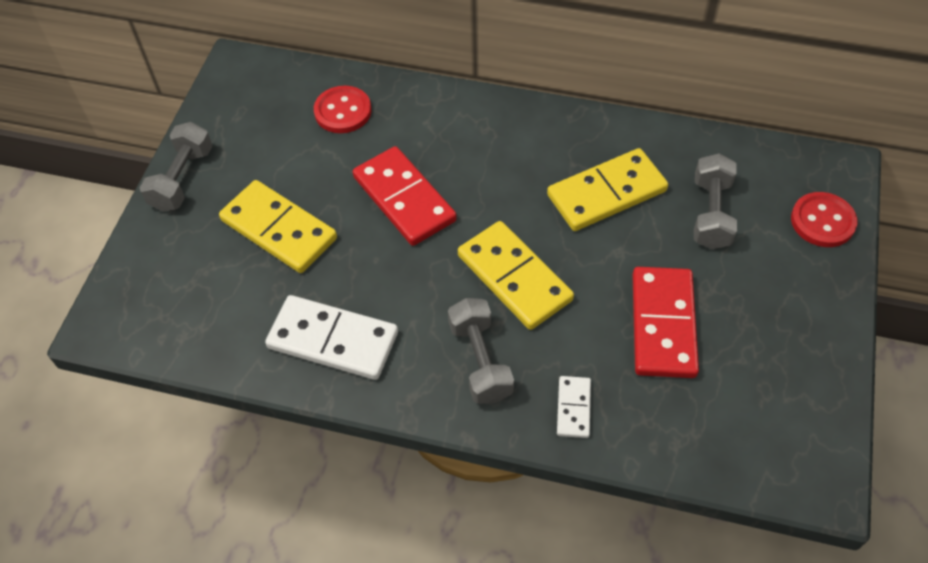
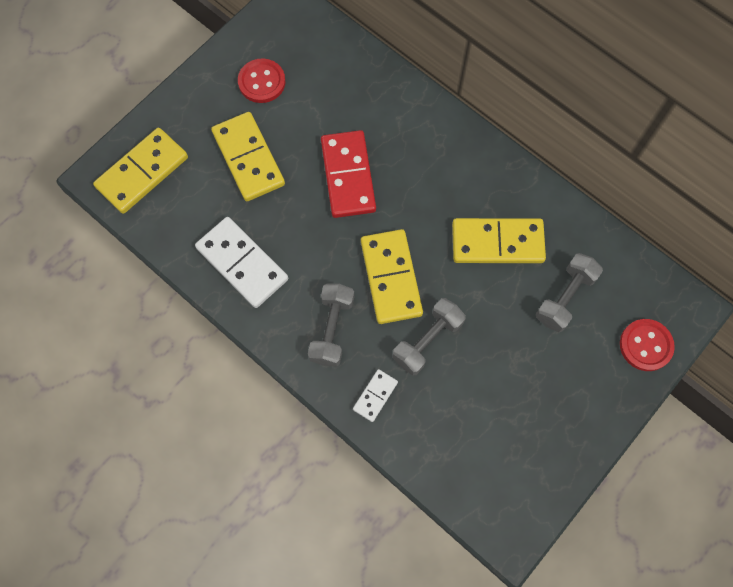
camera: 25 degrees right, 15 degrees up
grey dumbbell [140,122,212,212] -> grey dumbbell moved to [392,298,466,376]
red button [314,86,372,133] -> red button moved to [238,58,285,103]
red domino [632,267,699,378] -> none
none -> yellow domino [93,128,188,214]

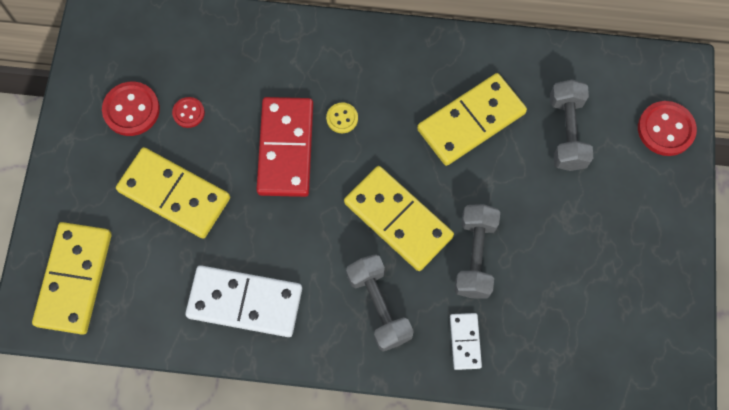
camera: 35 degrees left, 0 degrees up
red domino [321,130,376,218] -> red domino turned 45 degrees clockwise [256,97,313,197]
none -> red button [172,97,205,128]
none -> yellow button [326,103,358,133]

